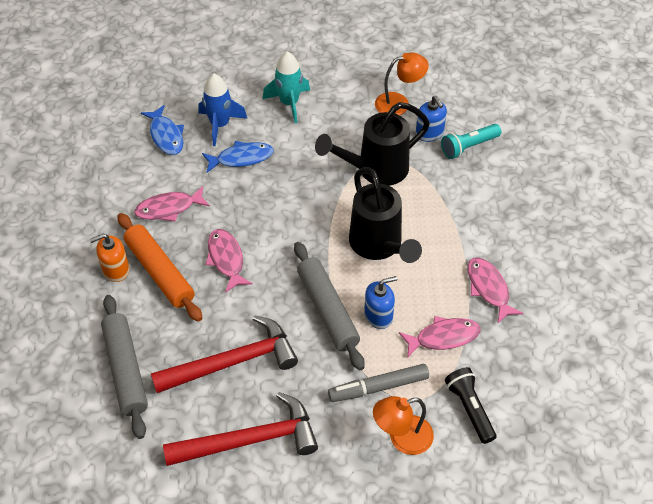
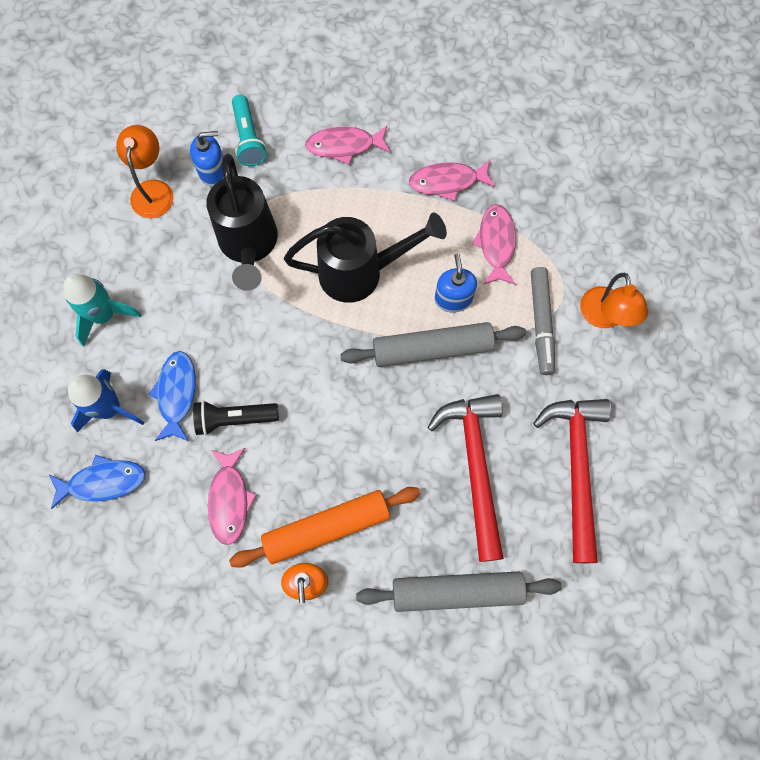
camera: 75 degrees left, 20 degrees up
pink fish [205,229,253,293] -> pink fish moved to [305,126,390,164]
black flashlight [445,367,497,444] -> black flashlight moved to [193,401,279,436]

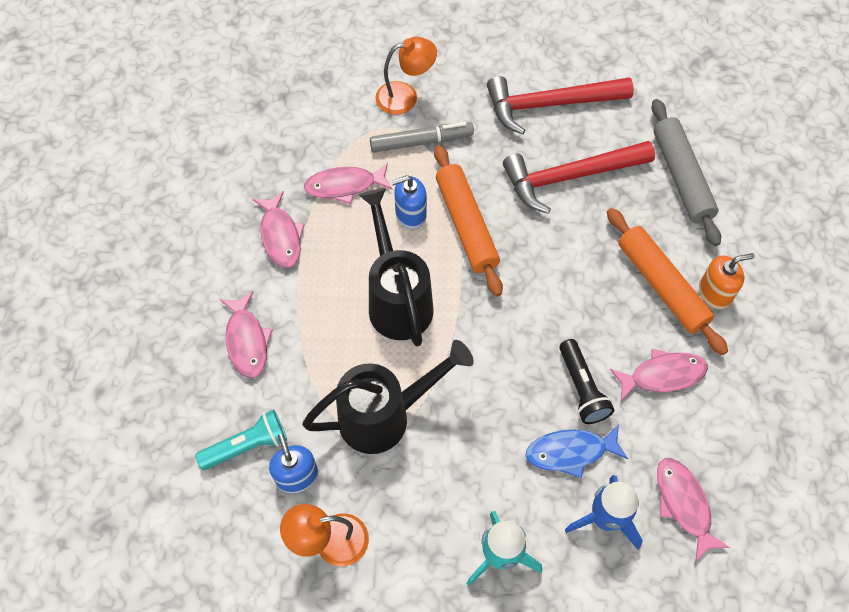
camera: 100 degrees left, 10 degrees down
blue fish [49,455,146,509] -> pink fish [657,458,730,562]
grey rolling pin [340,322,526,367] -> orange rolling pin [434,145,503,297]

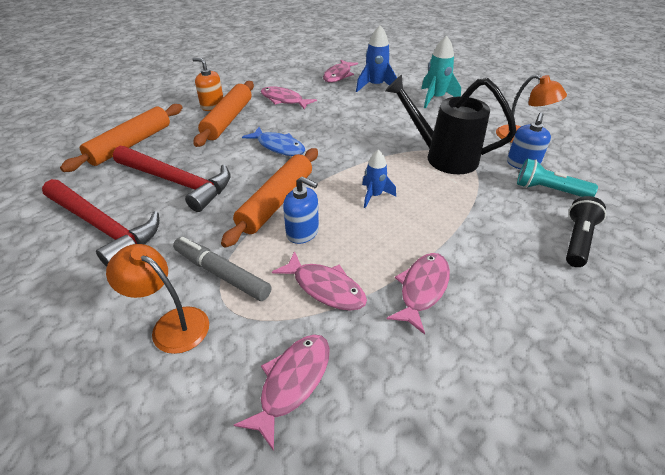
camera: 135 degrees left, 20 degrees down
pink fish [220,291,273,378] -> pink fish moved to [234,334,330,451]
black watering can [359,188,434,347] -> blue rocket [362,150,396,208]
blue fish [526,424,628,478] -> blue fish moved to [242,127,305,156]
black flashlight [559,339,614,424] -> black flashlight moved to [566,196,606,267]
grey rolling pin [652,99,721,246] -> orange rolling pin [60,104,183,172]

